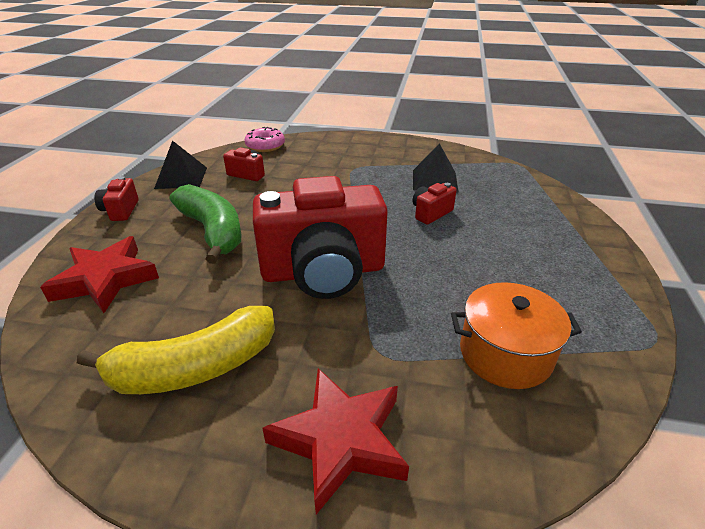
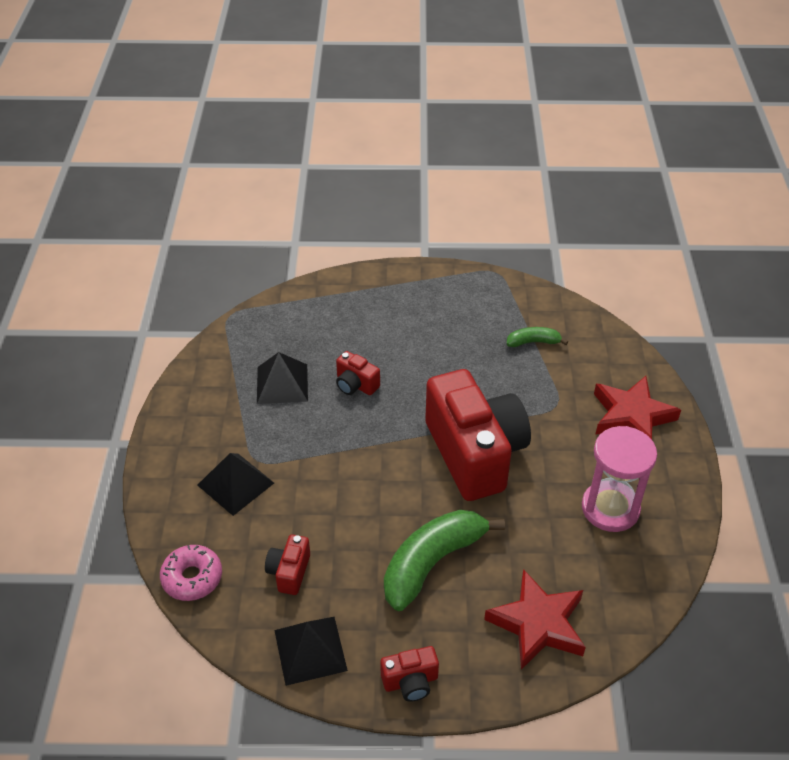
camera: 100 degrees left, 10 degrees up
yellow banana [77,306,275,394] -> pink hourglass [582,426,657,532]
orange pot [451,282,582,389] -> green banana [507,327,568,347]
none -> black pyramid [197,453,274,516]

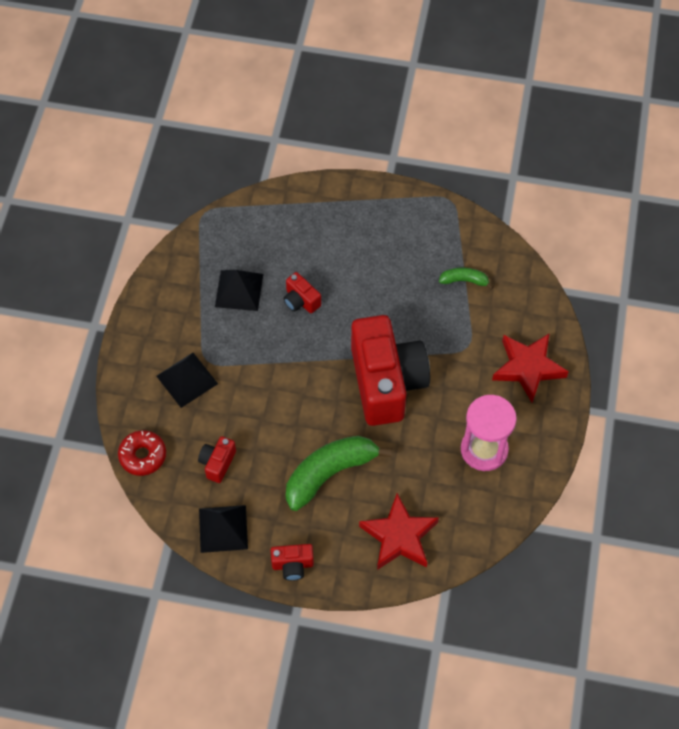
camera: 10 degrees right, 15 degrees up
pink donut [160,545,222,601] -> red donut [118,430,166,476]

